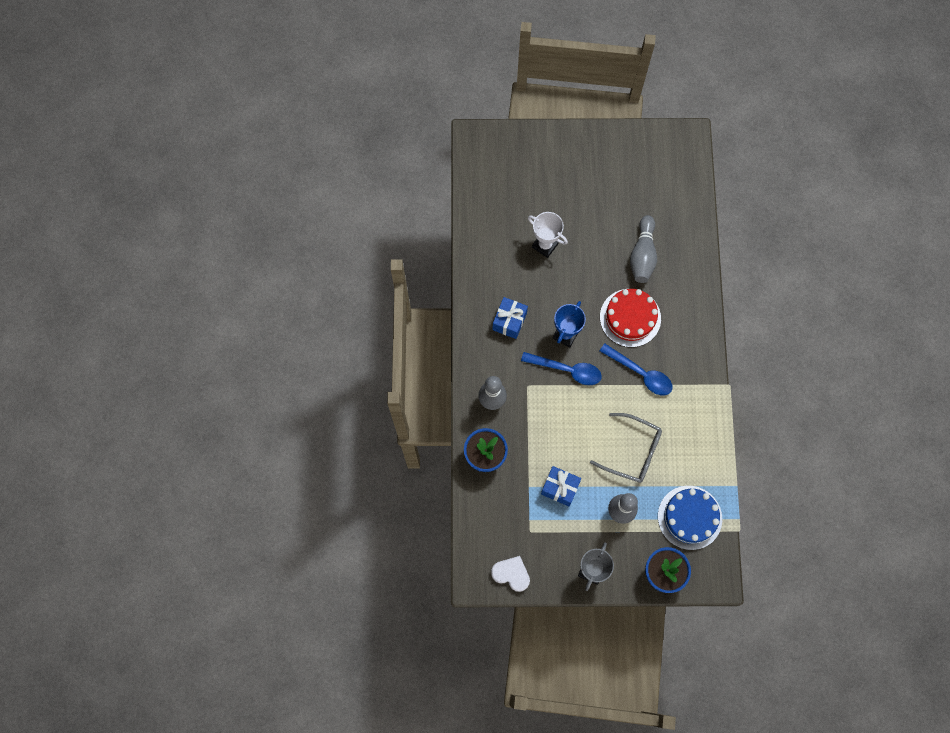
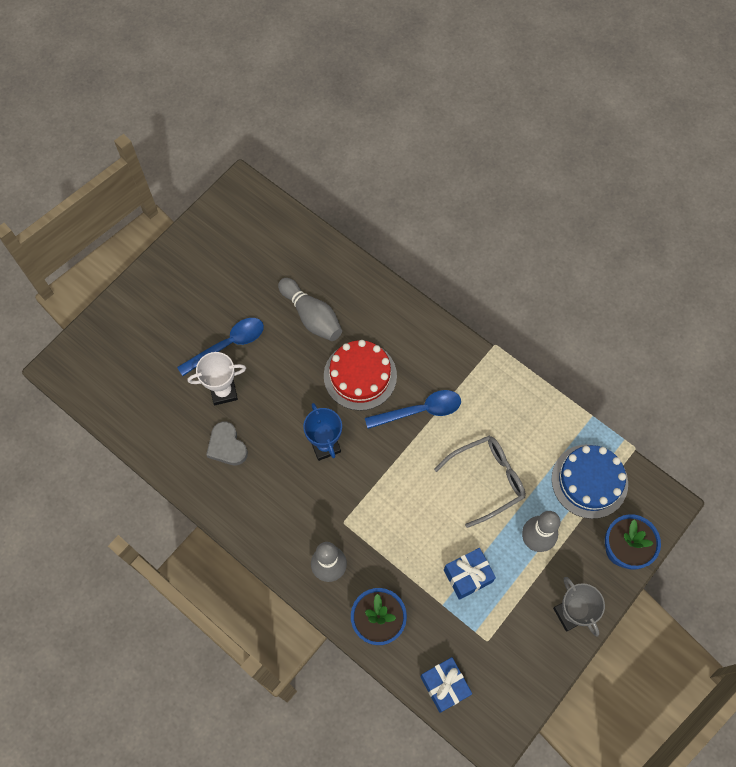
camera: 50 degrees left, 5 degrees down
white heart [491,556,530,592] -> none
blue gift [492,297,528,339] -> blue gift moved to [420,657,472,713]
blue spoon [521,352,602,385] -> blue spoon moved to [177,318,264,376]
none -> grey heart [206,422,248,466]

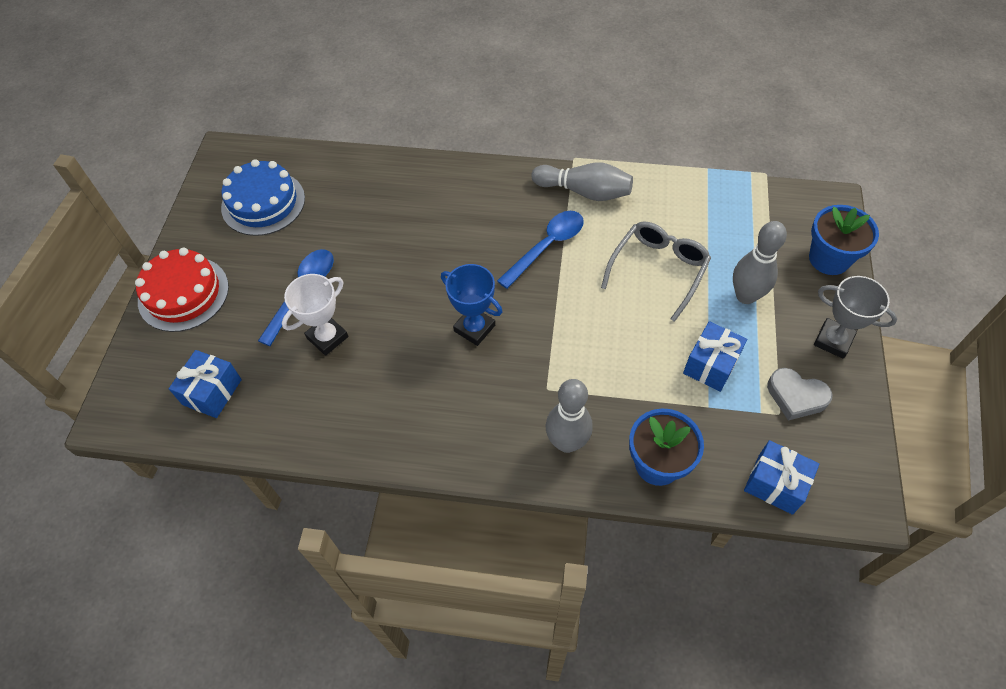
camera: 30 degrees left, 10 degrees down
grey heart [206,422,248,466] -> grey heart moved to [767,368,833,421]
grey bowling pin [278,278,342,341] -> grey bowling pin moved to [531,163,633,201]
red cake [324,340,397,411] -> red cake moved to [135,248,229,332]
blue cake [552,444,628,519] -> blue cake moved to [221,159,305,236]
none -> blue gift [169,350,242,418]

